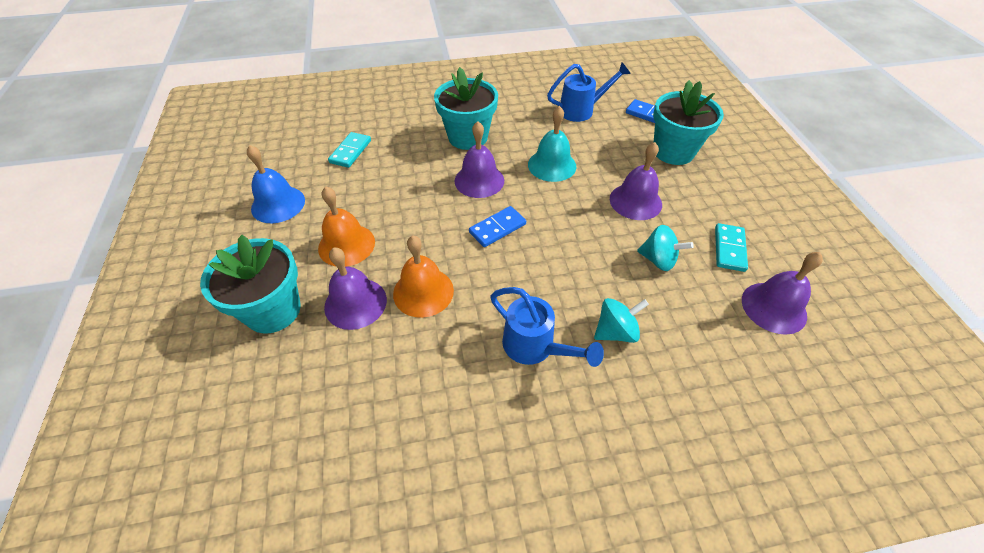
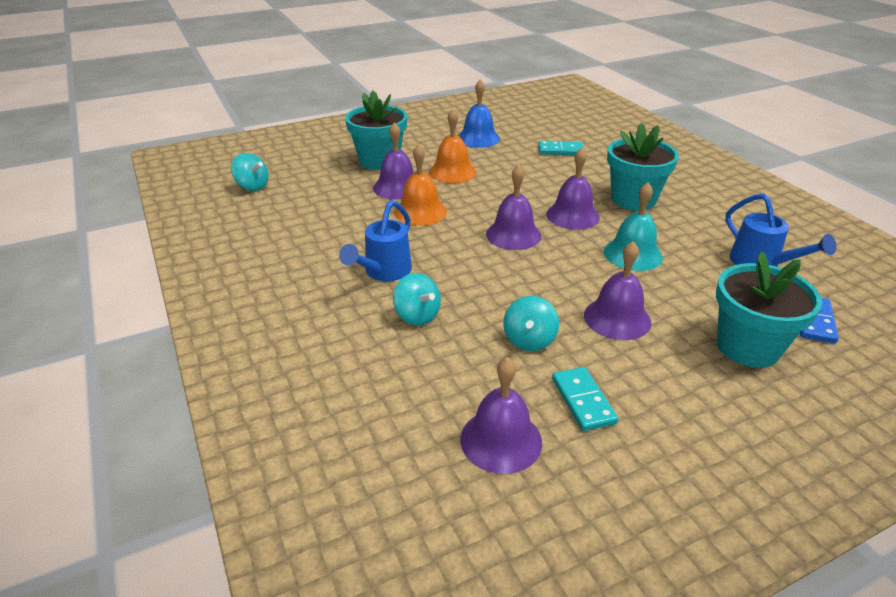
camera: 75 degrees right, 15 degrees down
blue domino [469,206,526,247] -> purple bell [486,165,541,250]
turquoise domino [715,223,748,272] -> turquoise domino turned 75 degrees clockwise [552,367,618,431]
none -> turquoise spinning top [231,153,269,191]

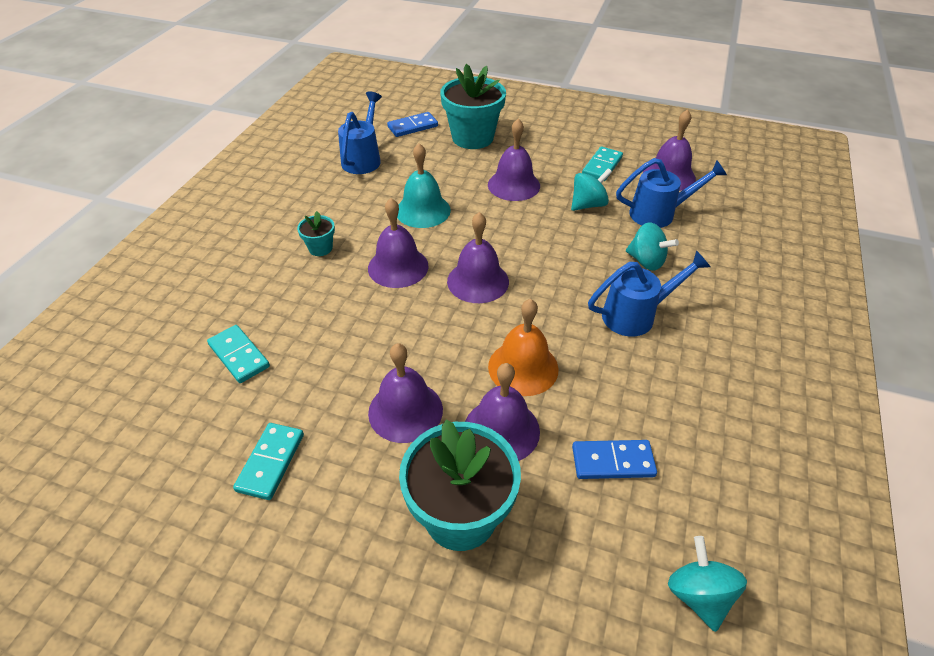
camera: 135 degrees left, 10 degrees up
turquoise spinning top [393,273,441,326] -> turquoise spinning top turned 120 degrees clockwise [626,222,679,271]
orange bell [429,109,476,183] -> purple bell [368,343,443,443]
blue bell [458,79,500,148] -> turquoise domino [233,423,304,500]
turquoise flower pot [607,123,679,211] -> turquoise flower pot [297,211,335,256], size x0.47
none -> blue domino [572,440,657,479]
none -> blue watering can [616,158,727,228]

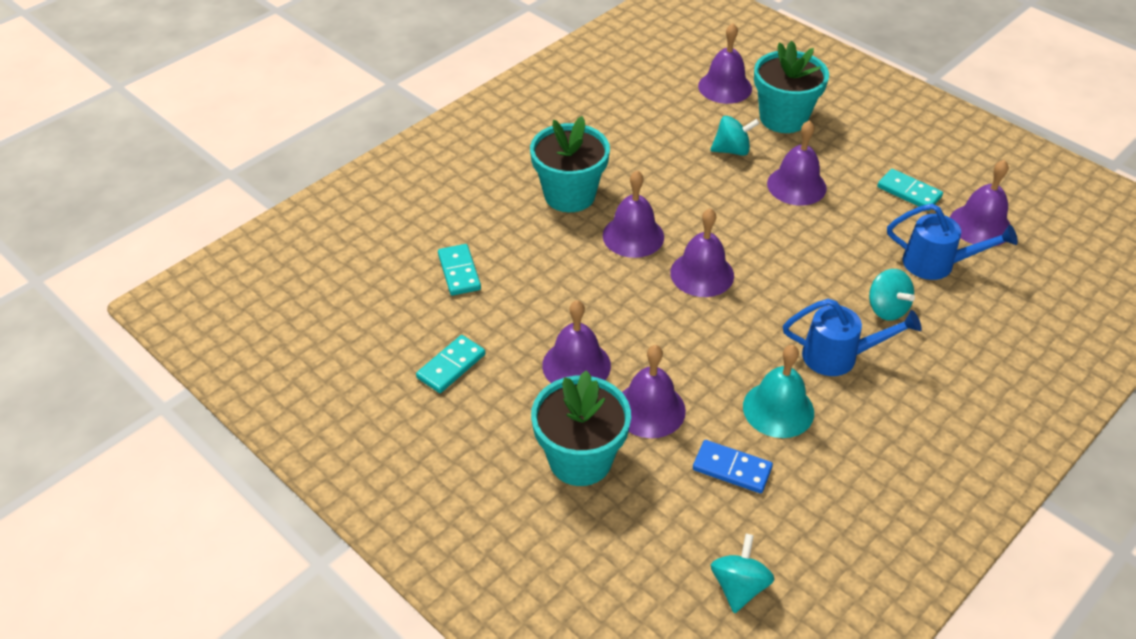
camera: 25 degrees right, 0 degrees up
turquoise flower pot [297,211,335,256] -> turquoise flower pot [530,116,610,212], size x2.14
blue watering can [338,91,382,174] -> none
blue domino [387,112,438,137] -> purple bell [698,23,752,104]
turquoise bell [397,143,451,228] -> turquoise bell moved to [743,345,814,438]
orange bell [488,299,559,396] -> none
turquoise spinning top [571,168,612,211] -> turquoise spinning top moved to [710,116,760,156]
turquoise domino [582,147,623,181] -> turquoise domino turned 75 degrees clockwise [877,169,943,211]

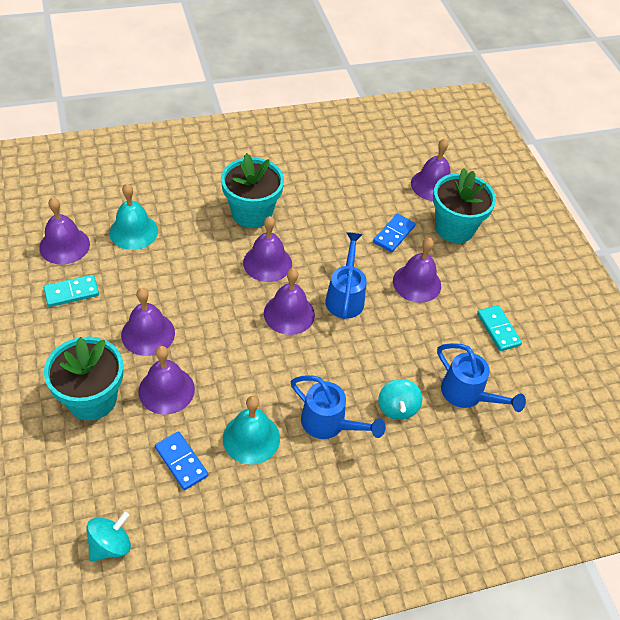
camera: 25 degrees right, 5 degrees up
turquoise domino [438,244,481,296] -> turquoise bell [109,183,158,250]
turquoise spinning top [710,116,760,156] -> blue domino [373,214,415,252]
purple bell [950,160,1011,246] -> purple bell moved to [39,197,90,265]
none -> blue watering can [325,232,367,319]

